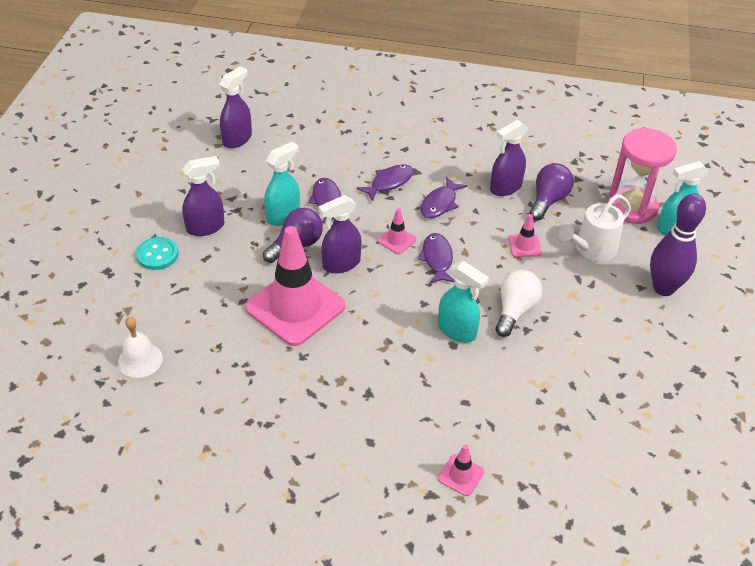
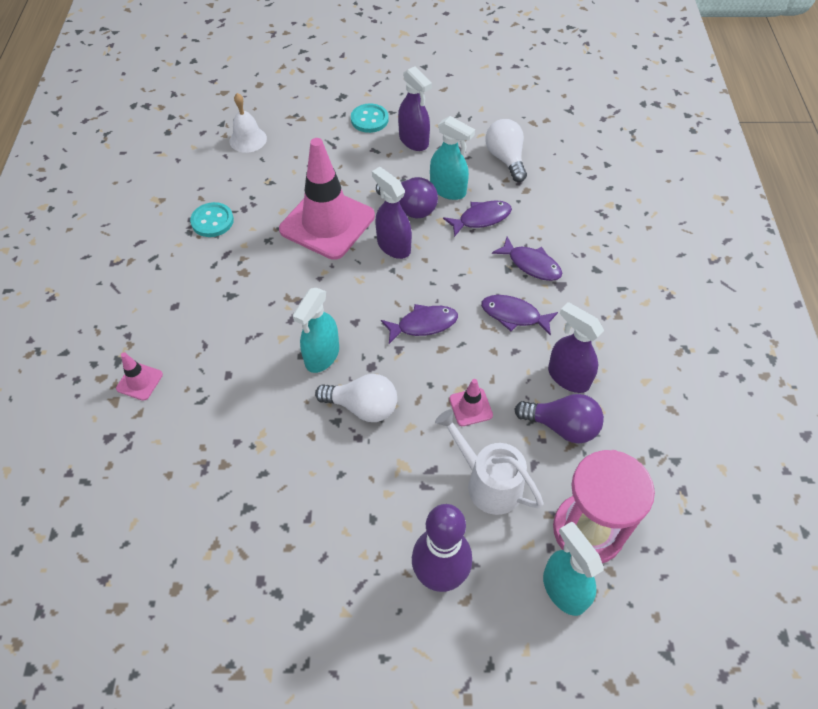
camera: 80 degrees right, 10 degrees up
purple spray bottle [220,66,252,148] -> none
pink traffic cone [378,208,416,254] -> none
none -> turquoise button [190,202,234,237]
none -> white light bulb [485,119,527,182]

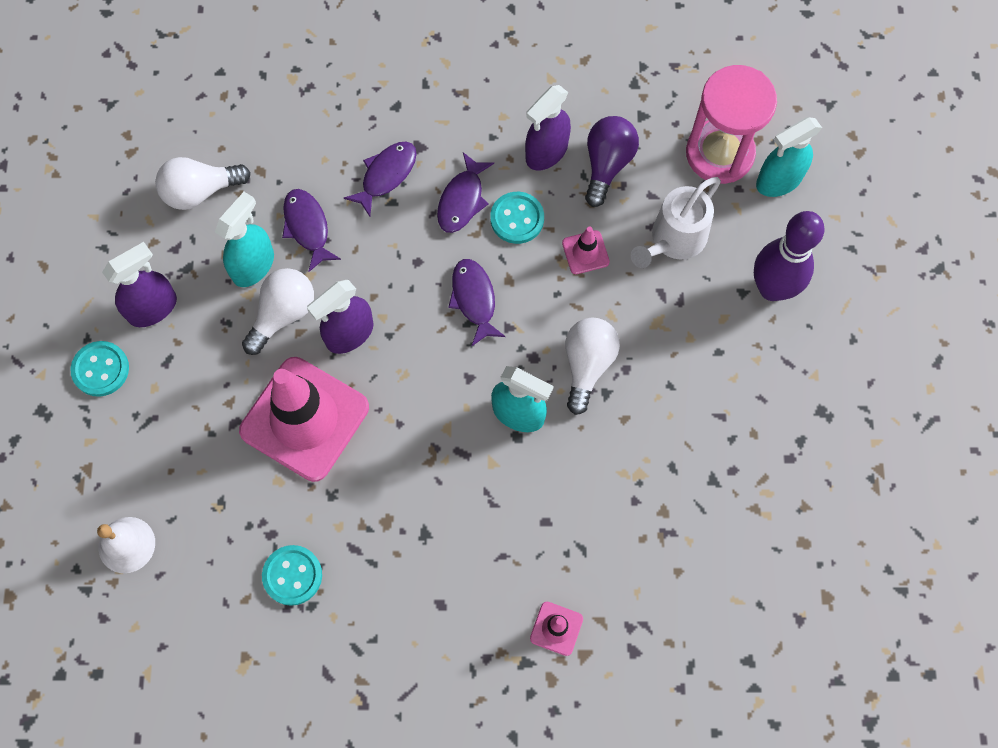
camera: 90 degrees left, 15 degrees up
purple light bulb [376,177,438,219] -> white light bulb [242,268,314,355]
none -> turquoise button [490,192,544,244]

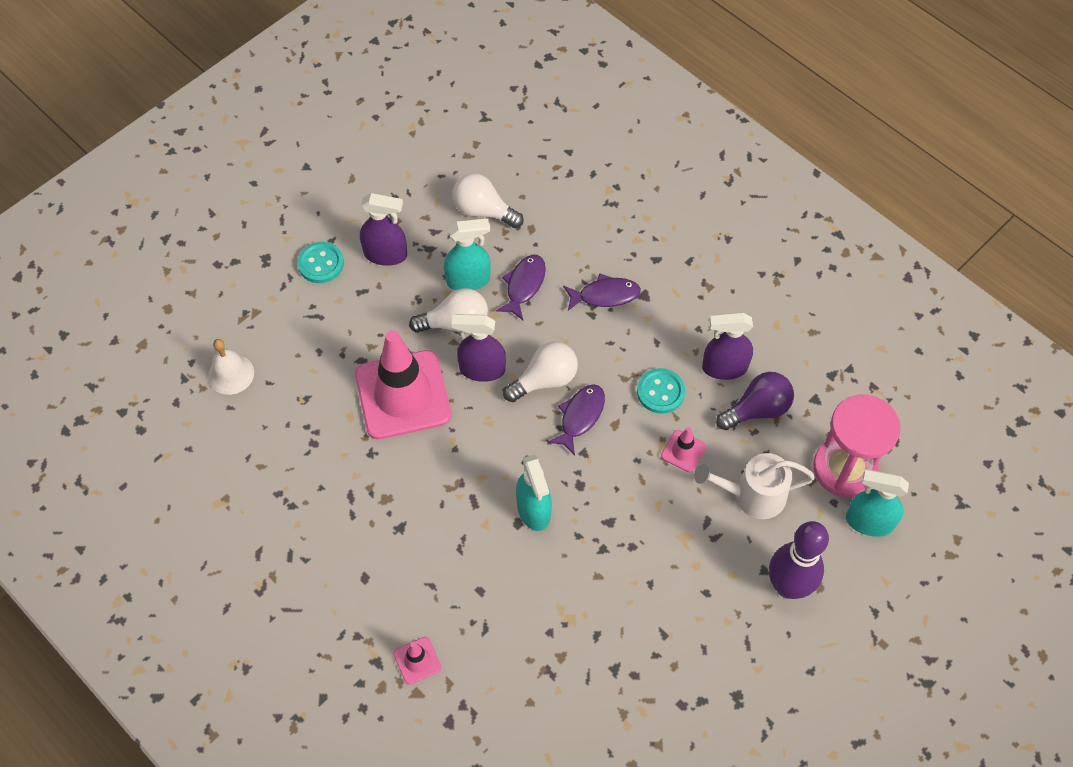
camera: 45 degrees right, 10 degrees down
turquoise button [262,545,322,606] -> none
purple fish [437,152,494,233] -> none
white light bulb [565,317,620,415] -> white light bulb moved to [503,342,578,402]

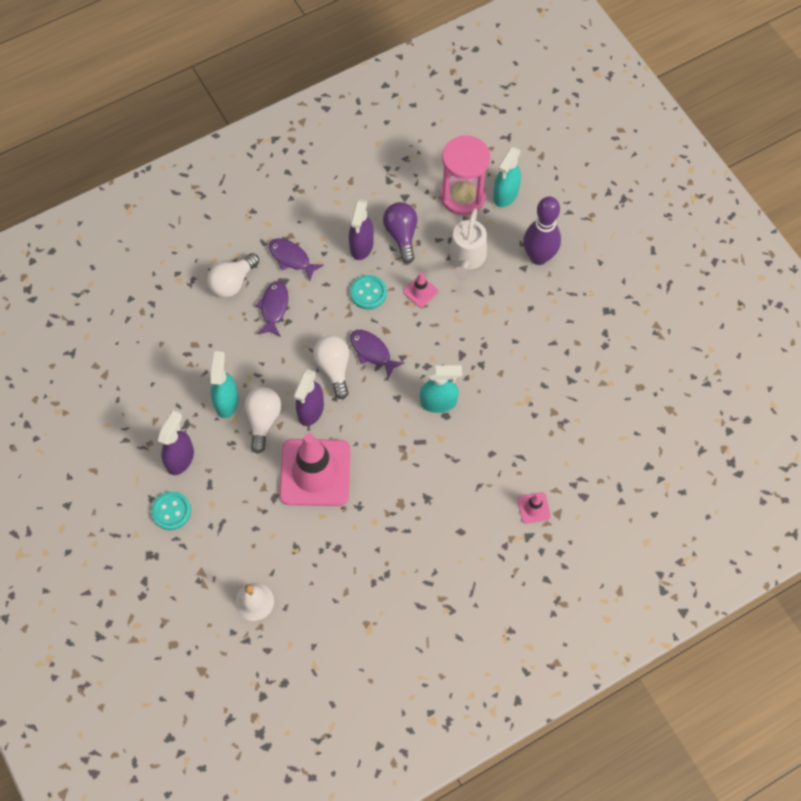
camera: 75 degrees left, 5 degrees up
white light bulb [452,173,524,228] -> white light bulb moved to [207,253,259,298]
purple fish [496,255,546,320] -> purple fish moved to [269,238,324,281]

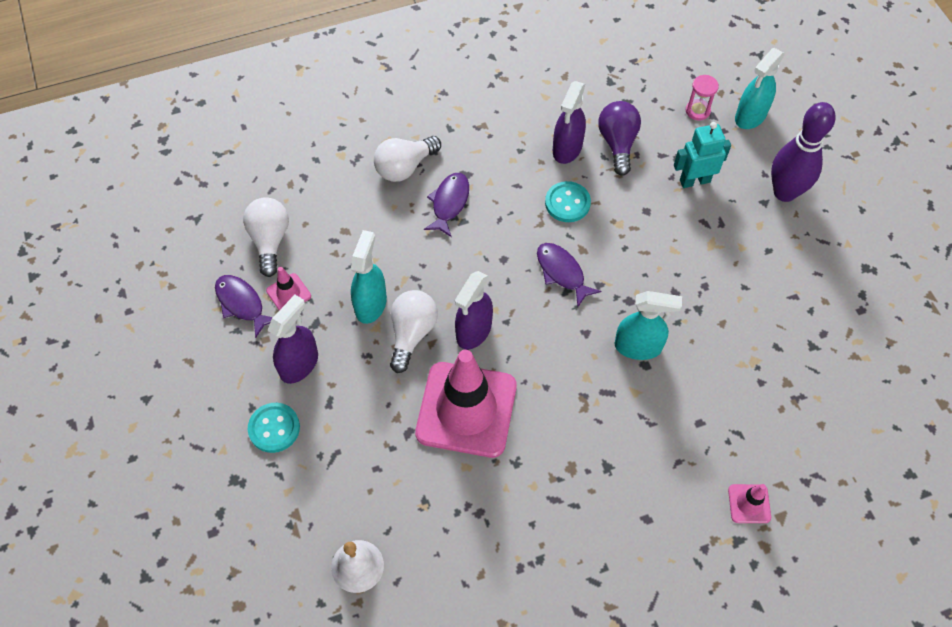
camera: 10 degrees right, 5 degrees down
purple fish [269,238,324,281] -> purple fish moved to [215,275,273,338]
white light bulb [313,335,349,399] -> white light bulb moved to [243,197,289,277]
pink traffic cone [403,272,438,308] -> pink traffic cone moved to [266,267,311,310]
pink hourglass [440,135,490,215] -> pink hourglass [686,75,719,121], size x0.45
white watering can [449,208,487,281] -> turquoise robot [674,122,731,188]

